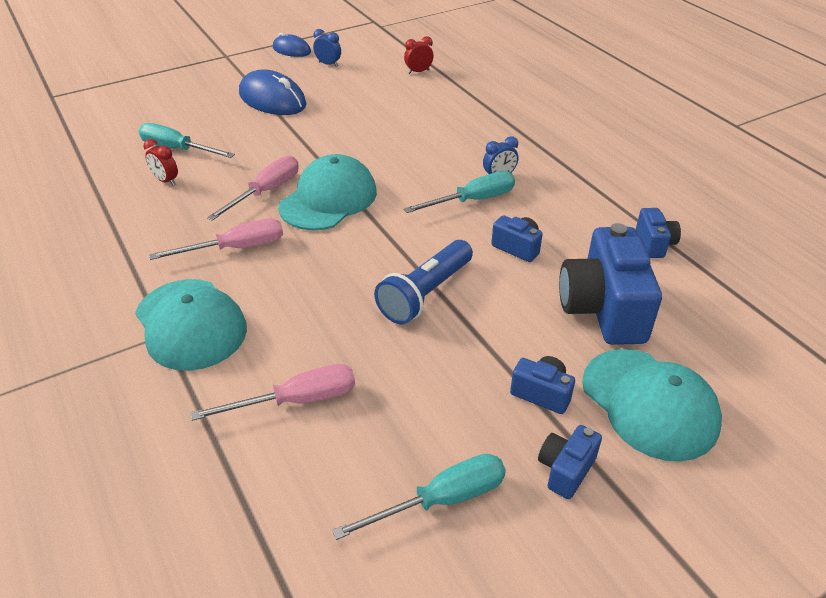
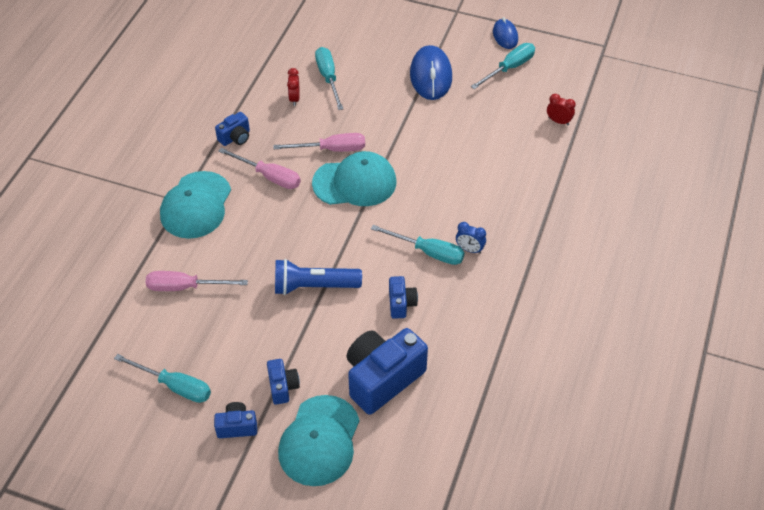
camera: 50 degrees right, 10 degrees up
pink screwdriver [191,364,355,421] -> pink screwdriver turned 150 degrees clockwise [146,271,248,291]
blue clock [313,29,341,67] -> turquoise screwdriver [471,43,535,89]
blue camera [636,208,681,258] -> blue camera moved to [215,112,250,146]

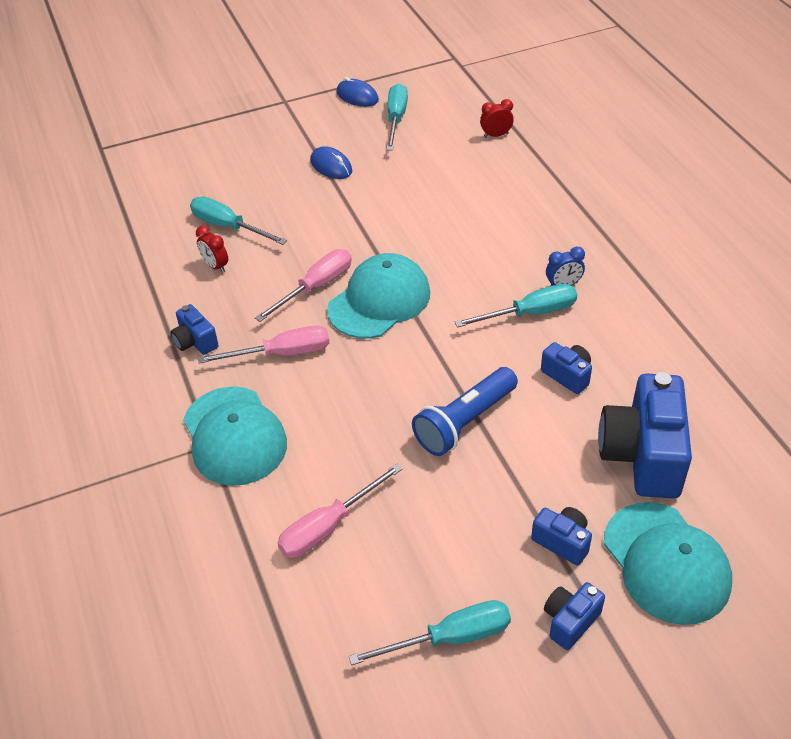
camera: 40 degrees left, 5 degrees down
blue camera [215,112,250,146] -> blue camera turned 135 degrees clockwise [170,304,218,355]
blue mouse [410,45,452,100] -> blue mouse [310,146,352,179], size x0.59

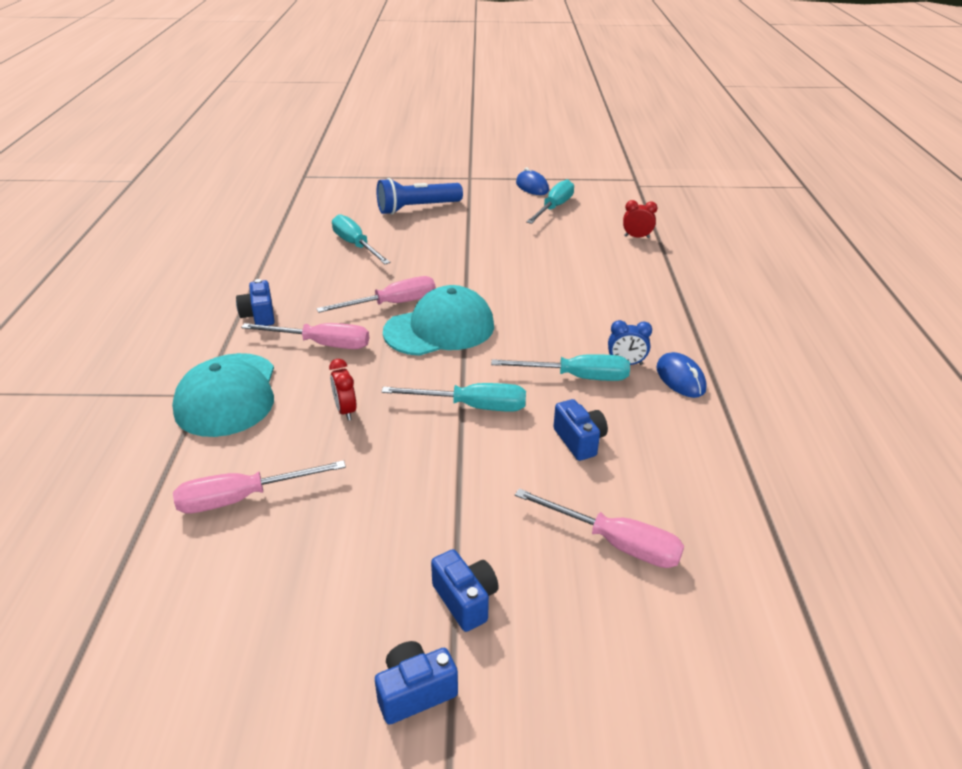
camera: 20 degrees right, 10 degrees down
red clock [196,225,228,273] -> red clock moved to [329,359,357,421]
blue mouse [310,146,352,179] -> blue mouse moved to [656,352,707,398]
turquoise screwdriver [349,600,511,665] -> turquoise screwdriver moved to [381,383,526,412]
blue flashlight [412,367,518,456] -> blue flashlight moved to [377,178,463,215]
blue camera [598,372,692,498] -> pink screwdriver [515,488,684,568]
turquoise cap [604,502,732,625] -> none

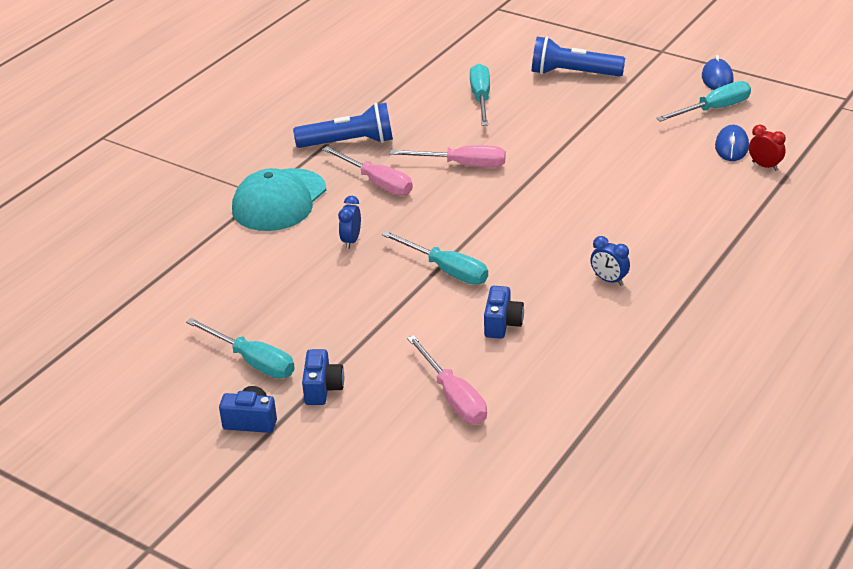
camera: 35 degrees right, 0 degrees up
pink screwdriver [173,460,346,514] -> none
blue camera [236,279,275,326] -> blue flashlight [293,103,393,148]
red clock [329,359,357,421] -> blue clock [338,196,361,249]
turquoise cap [383,285,494,356] -> none
turquoise screwdriver [491,354,630,381] -> turquoise screwdriver moved to [186,318,295,378]
blue mouse [656,352,707,398] -> blue mouse moved to [715,125,749,161]

